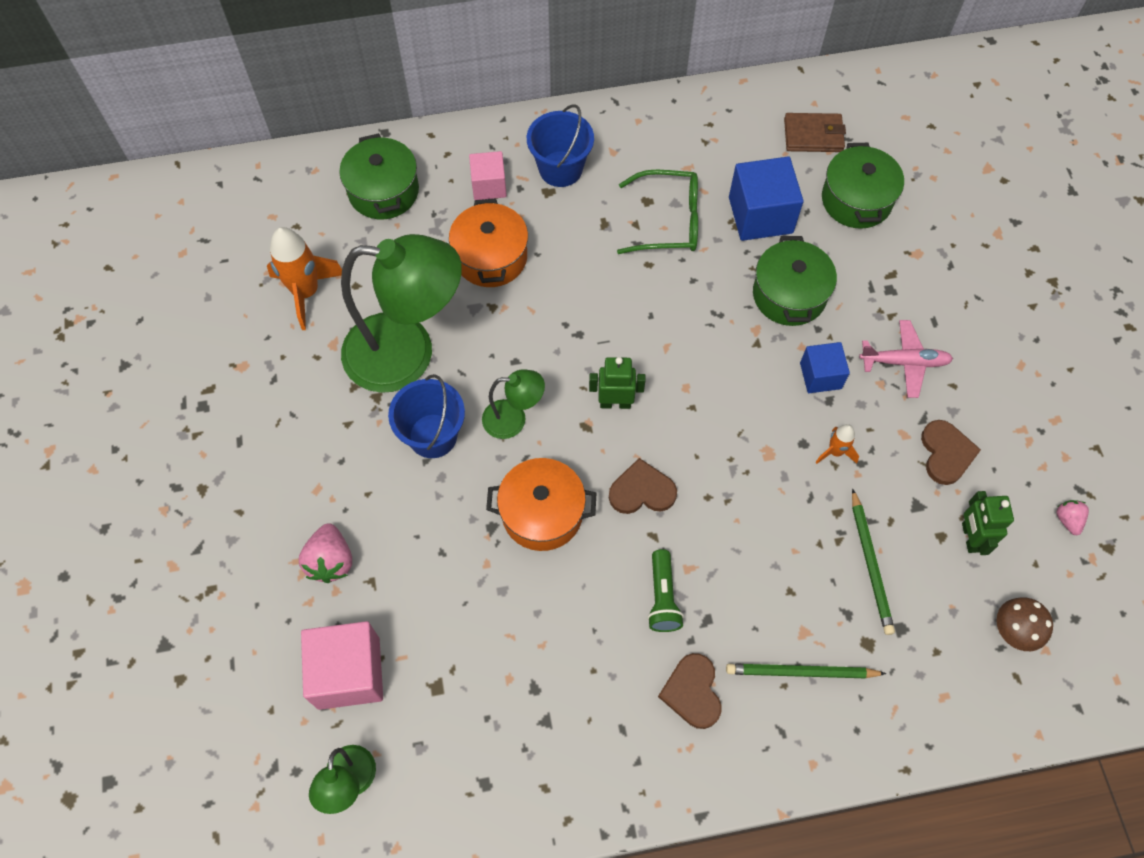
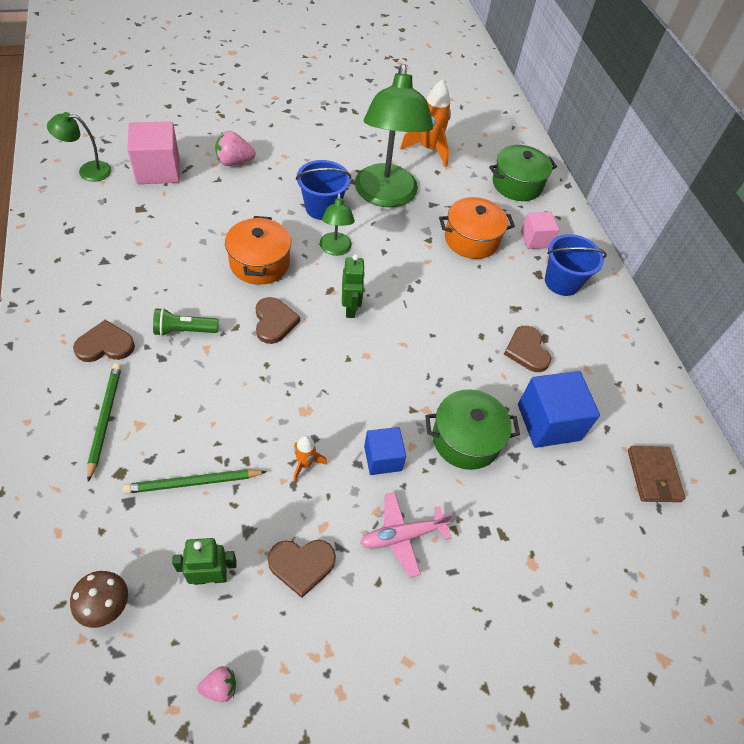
camera: 80 degrees right, 10 degrees down
green glasses [617,170,698,254] -> brown heart [504,326,551,372]
green pot [822,143,904,229] -> none
pink plane [859,320,953,398] -> pink plane turned 75 degrees clockwise [360,492,453,578]

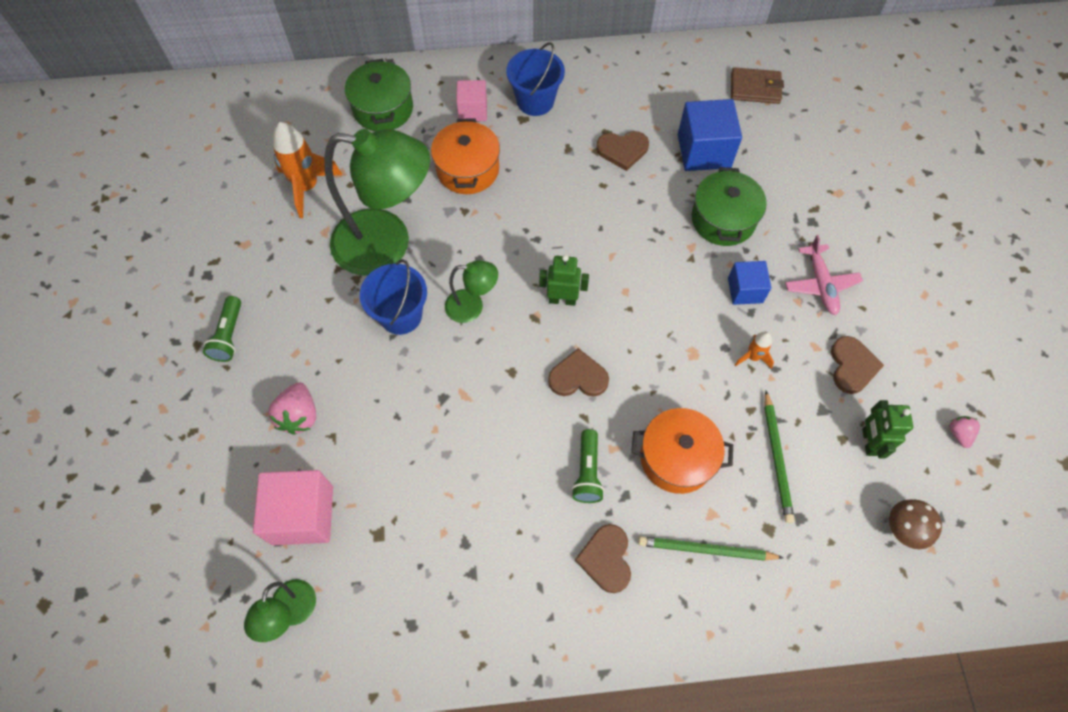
camera: 75 degrees left, 10 degrees up
orange pot [225,216,291,285] -> orange pot moved to [631,408,733,494]
none -> green flashlight [203,296,241,362]

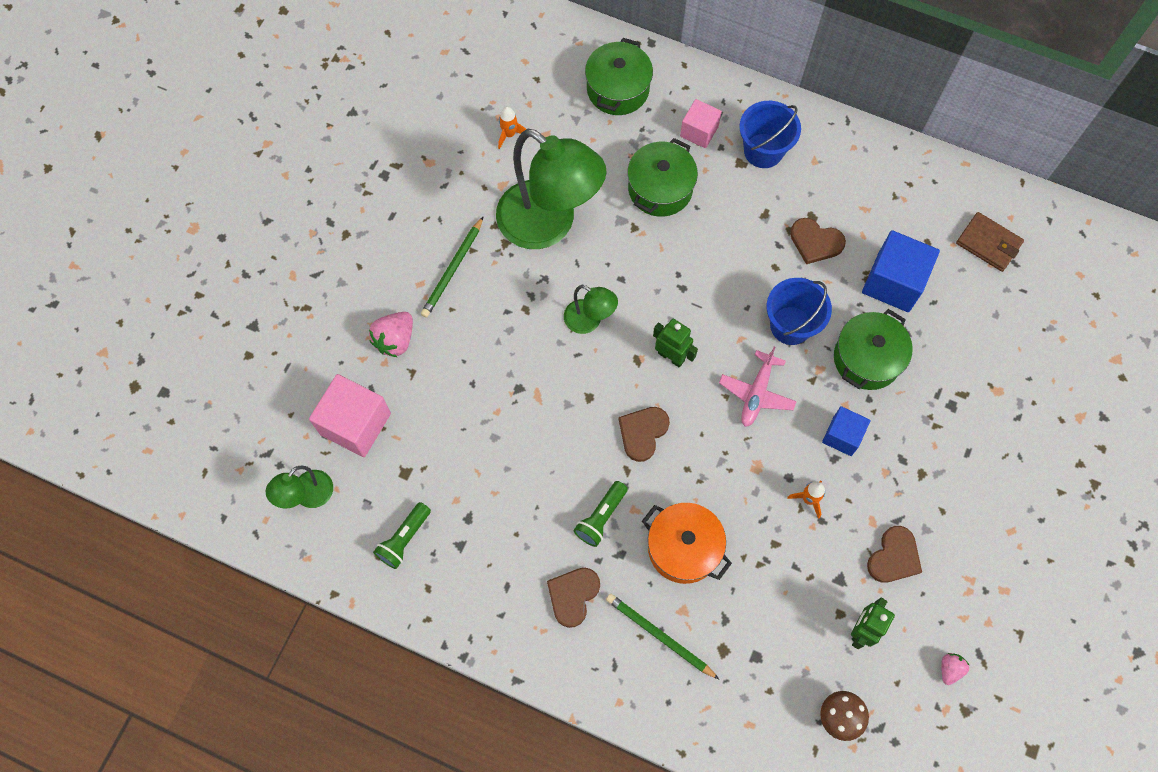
camera: 30 degrees right, 5 degrees up
green flashlight [203,296,241,362] -> green flashlight moved to [373,502,431,569]
orange rocket [273,122,342,218] -> orange rocket [498,106,526,149], size x0.52
blue bucket [360,259,427,335] -> blue bucket moved to [767,278,832,345]
orange pot [431,118,500,194] -> green pot [628,138,698,217]
brown heart [548,348,609,397] -> brown heart turned 90 degrees counterclockwise [619,407,670,462]
green pencil [764,391,795,523] -> green pencil moved to [421,216,484,318]
pink plane [785,235,863,315] -> pink plane moved to [719,347,797,427]

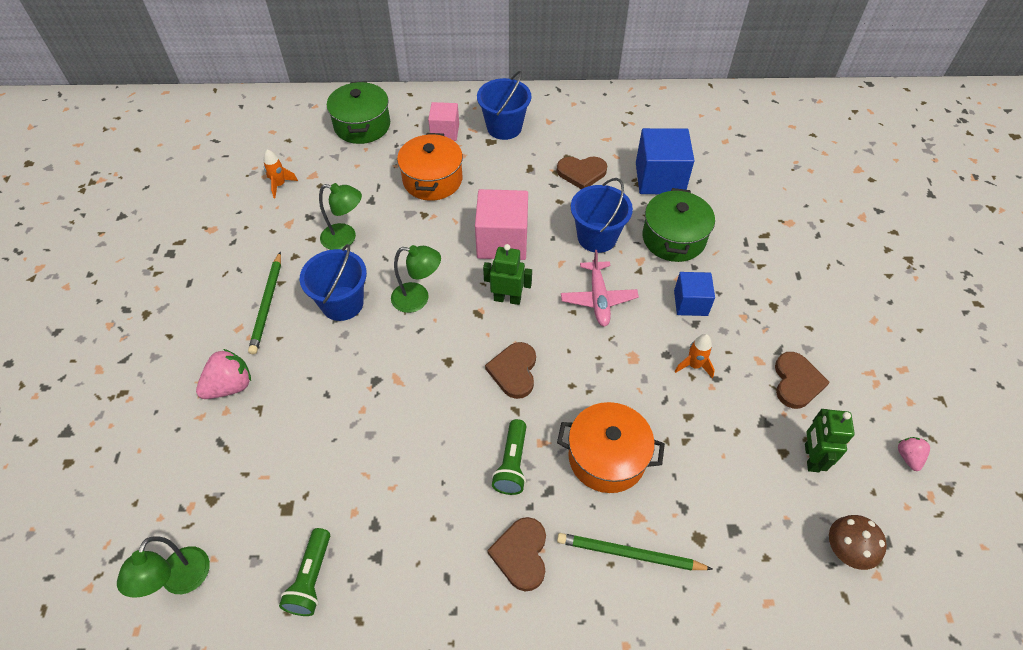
camera: 25 degrees left, 15 degrees down
pink cube [309,374,391,457] -> pink cube moved to [475,189,528,260]
pink strawberry [369,312,413,357] -> pink strawberry turned 135 degrees counterclockwise [196,349,251,399]
green lamp [496,129,607,249] -> green lamp [319,183,362,250], size x0.47
green pot [628,138,698,217] -> orange pot [397,133,463,201]
brown wallet [956,212,1024,272] -> none
none -> blue bucket [300,244,367,321]

